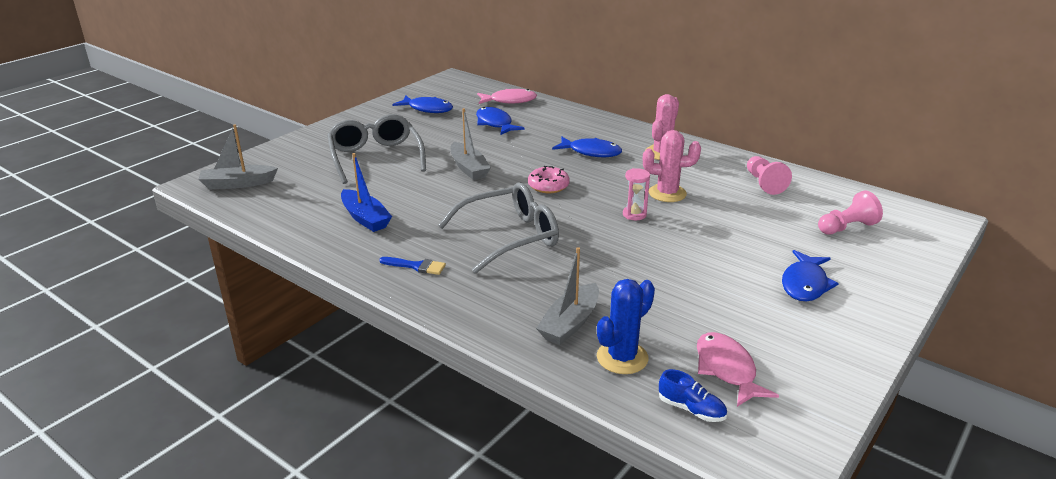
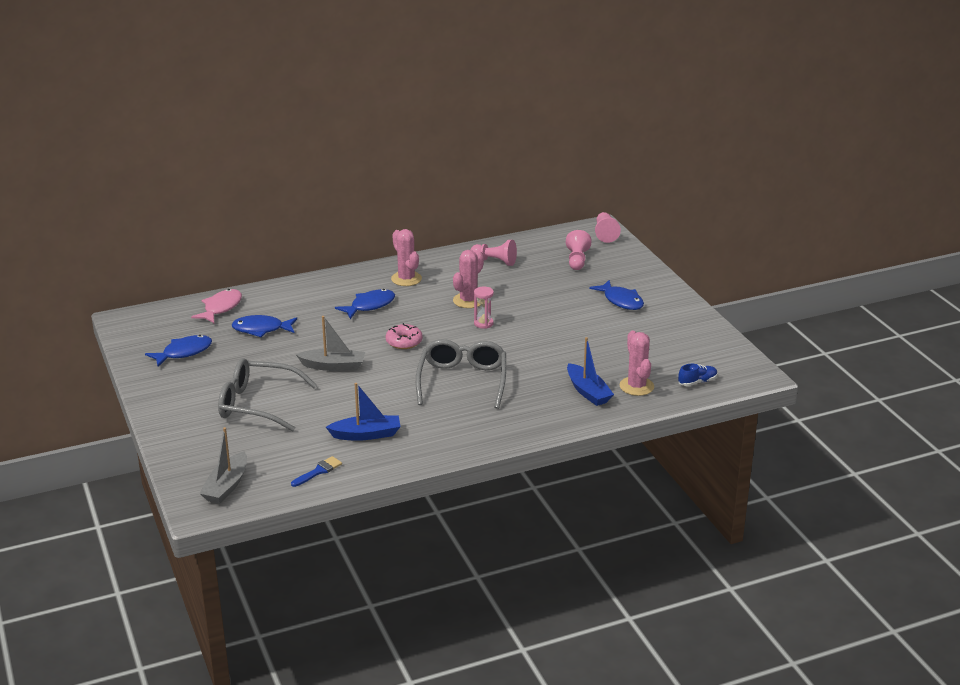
camera: 60 degrees left, 0 degrees up
blue brush [379,257,446,275] -> blue brush moved to [291,456,342,487]
grey boat [536,247,599,345] -> blue boat [567,337,614,406]
blue cactus [597,279,655,374] -> pink cactus [620,331,654,396]
pink fish [697,332,779,407] -> none
none -> pink pawn [595,212,621,243]

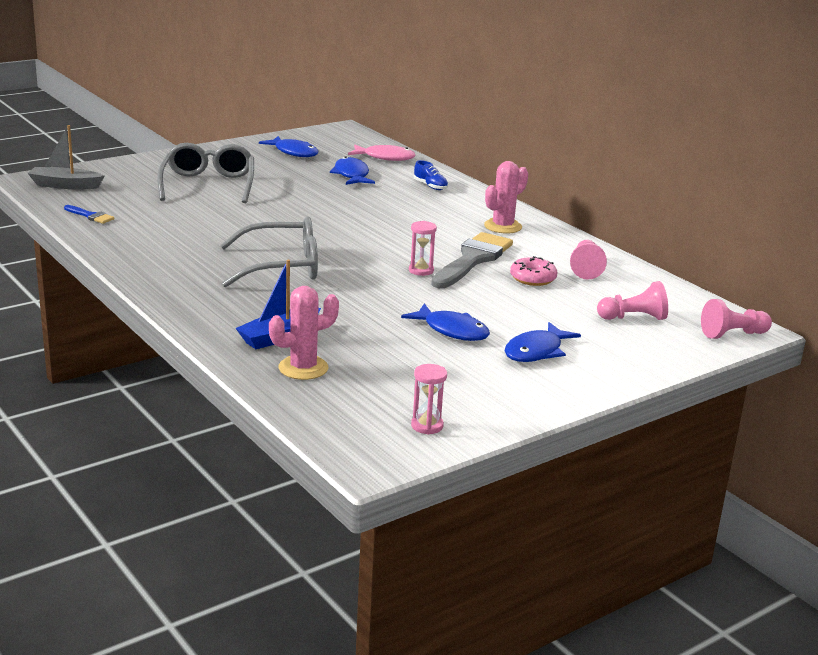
camera: 75 degrees right, 5 degrees down
grey boat [296,316,365,371] -> none
blue boat [326,383,401,441] -> none
blue fish [335,289,395,319] -> blue fish moved to [401,303,490,341]
pink donut [386,323,423,349] -> pink donut moved to [510,256,557,286]
pink cactus [453,250,484,308] -> grey brush [431,232,513,288]
blue shoe [678,364,718,386] -> blue shoe moved to [414,160,448,190]
none -> pink hourglass [411,364,447,435]

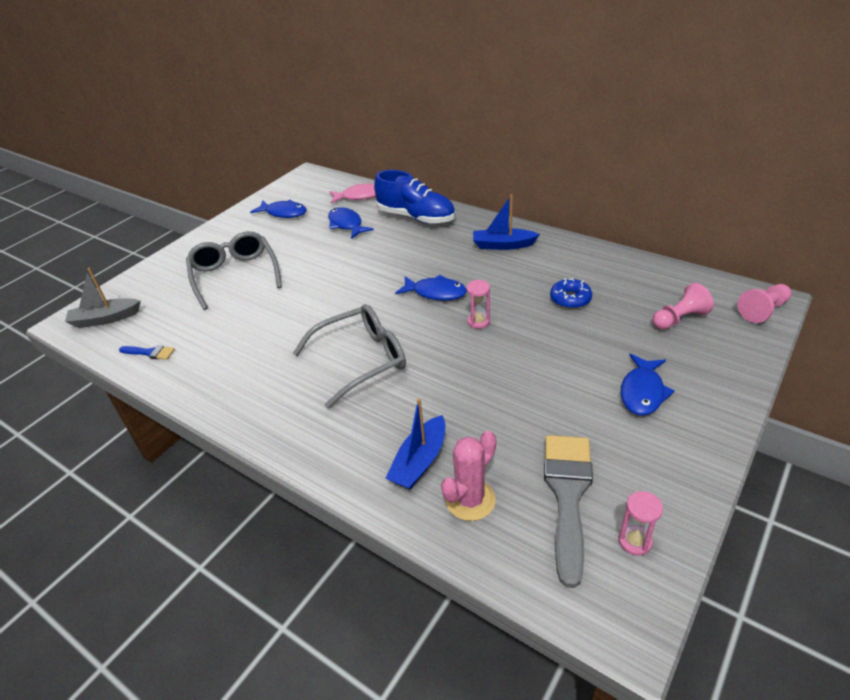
camera: 15 degrees left, 15 degrees up
blue fish [401,303,490,341] -> blue fish moved to [395,275,467,301]
blue shoe [414,160,448,190] -> blue shoe [374,170,455,224], size x2.28
grey brush [431,232,513,288] -> grey brush moved to [544,435,593,588]
pink cactus [484,161,528,234] -> blue boat [473,195,540,250]
pink donut [510,256,557,286] -> blue donut [550,278,592,309]
pink pawn [570,240,607,280] -> none

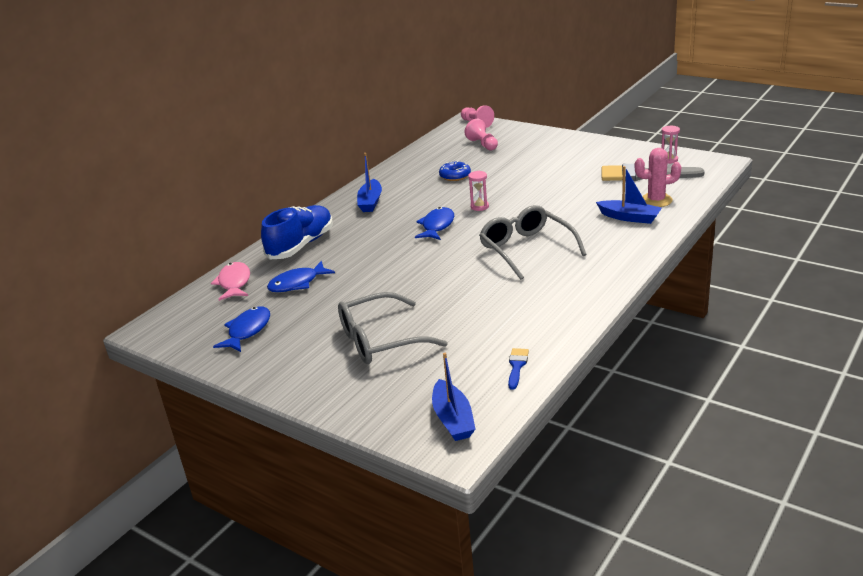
camera: 90 degrees left, 10 degrees down
grey boat [65,267,141,328] -> blue boat [432,353,476,441]
pink cactus [441,431,496,521] -> pink cactus turned 45 degrees counterclockwise [635,148,681,207]
blue fish [621,354,675,415] -> none

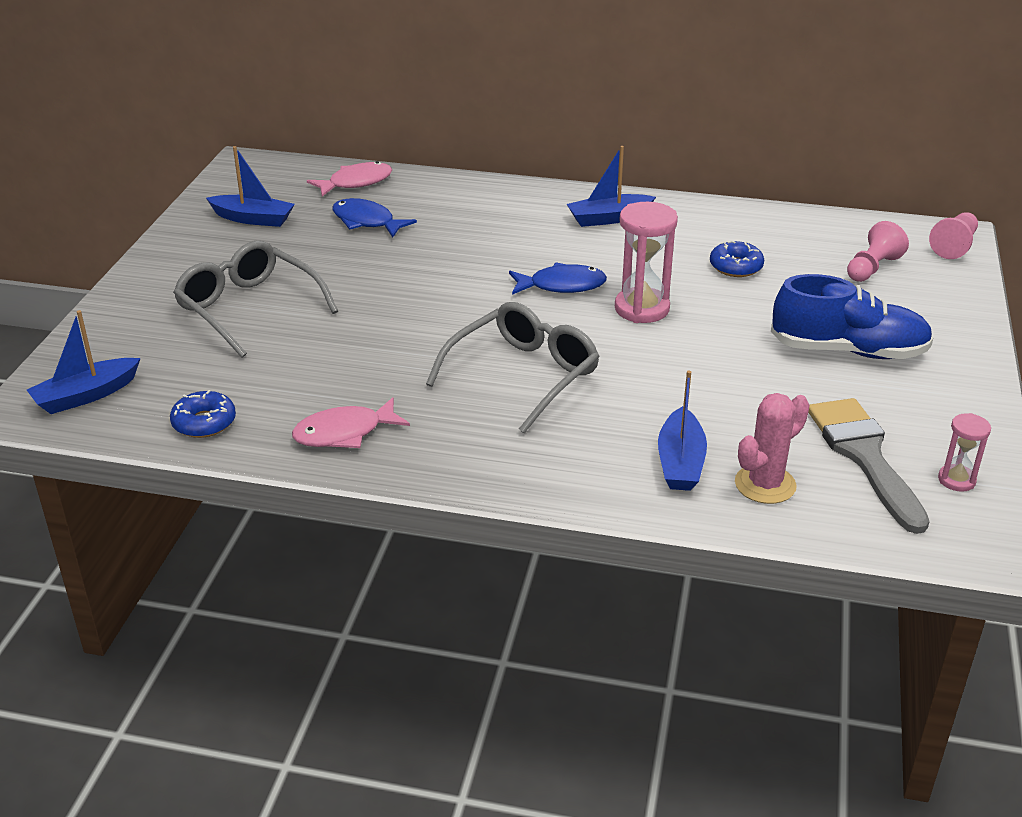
camera: 65 degrees right, 5 degrees up
blue fish [213,307,270,352] -> blue boat [206,146,295,227]
blue shoe [261,205,333,259] -> blue shoe moved to [771,274,933,359]
pink hourglass [468,171,489,211] -> pink hourglass [615,202,678,323], size x1.81
blue brush [508,348,529,390] -> blue donut [170,390,236,438]
pink cactus [635,148,681,207] -> pink cactus turned 75 degrees clockwise [735,393,810,504]
none -> pink fish [292,397,410,448]

